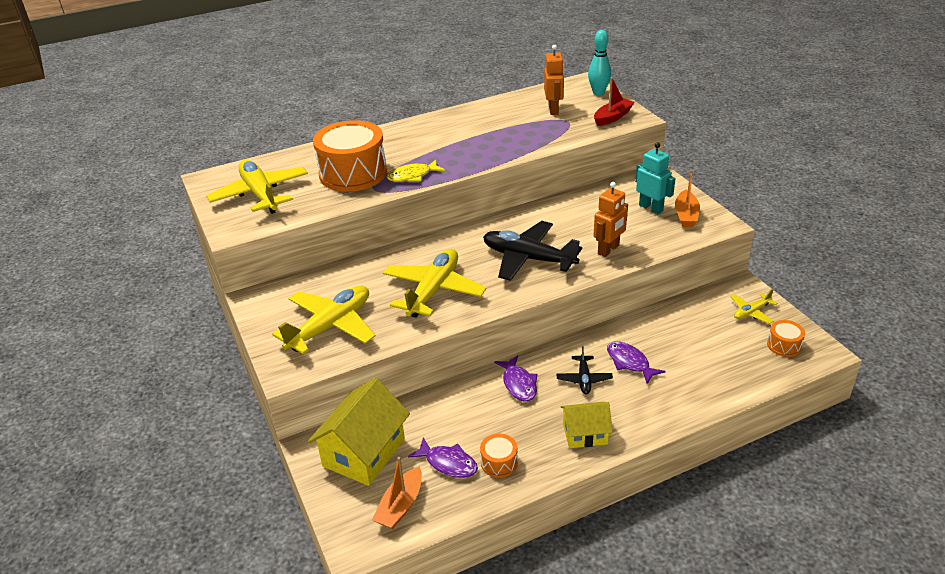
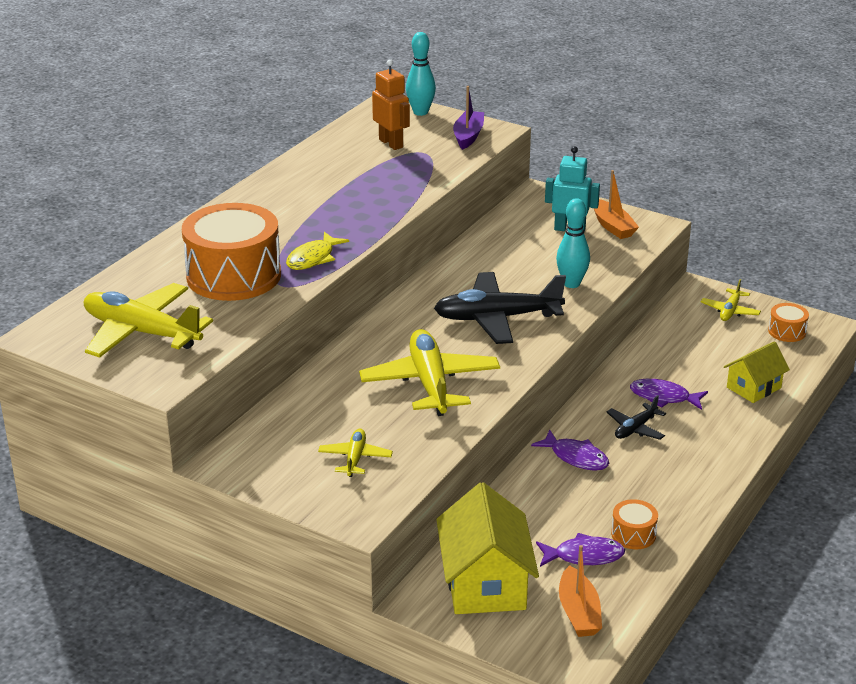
camera: 35 degrees left, 5 degrees down
yellow plane [272,286,376,354] -> yellow plane [318,429,393,477], size x0.49
black plane [556,346,613,394] -> black plane turned 75 degrees clockwise [606,395,666,440]
yellow house [560,402,613,448] -> yellow house moved to [724,341,790,403]
red boat [594,77,634,126] -> purple boat [453,86,484,150]
orange robot [594,182,628,257] -> turquoise bowling pin [556,198,590,288]

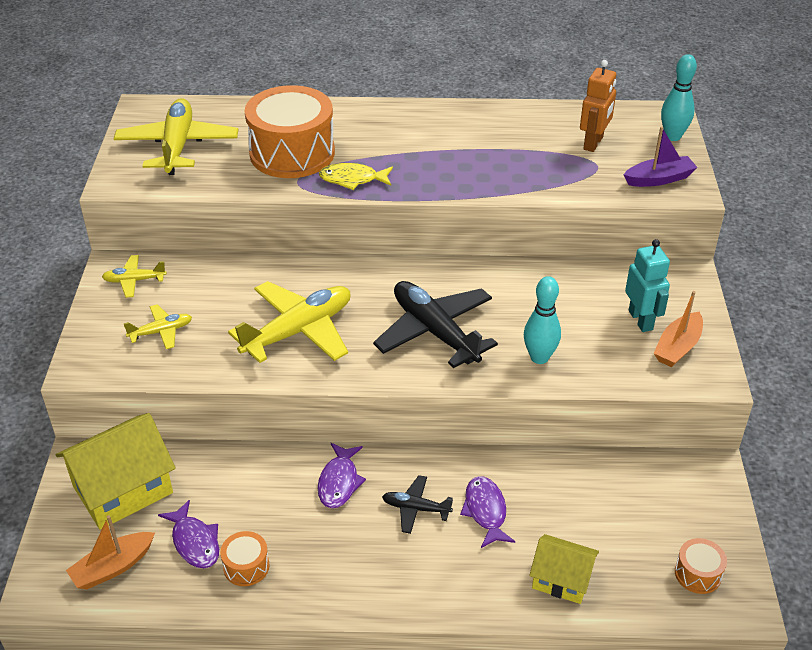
camera: 60 degrees right, 10 degrees up
yellow plane [701,279,761,321] -> yellow plane moved to [102,255,167,298]

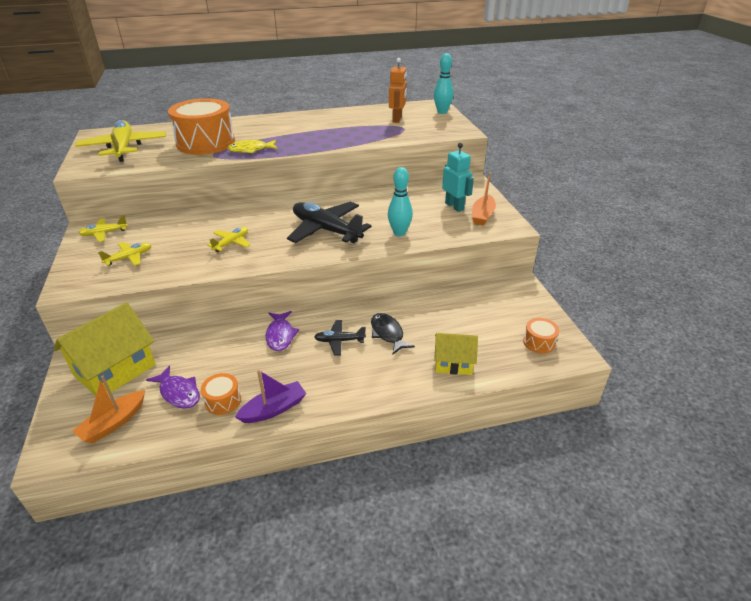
camera: 15 degrees left, 5 degrees down
yellow plane [228,281,350,363] -> yellow plane [207,227,251,252], size x0.49
purple fish [460,476,515,548] -> black fish [371,313,415,354]
purple boat [624,127,698,187] -> purple boat moved to [235,370,306,423]

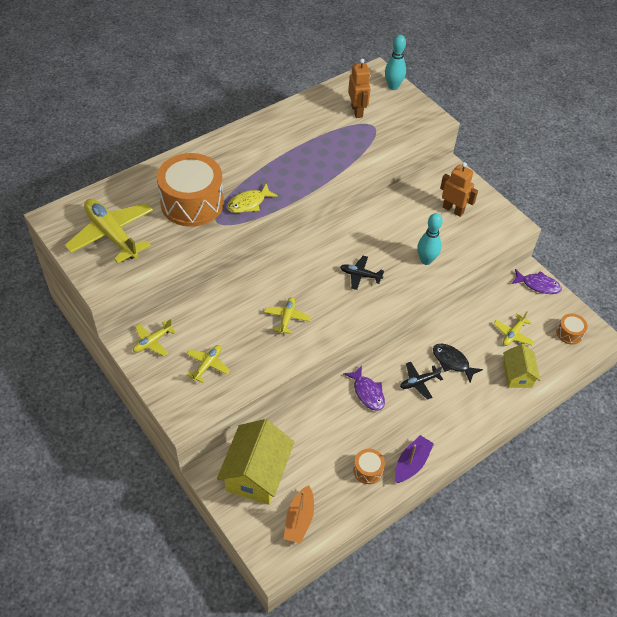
camera: 25 degrees left, 15 degrees up
purple fish [146,365,200,409] -> purple fish moved to [511,269,562,294]
black plane [287,202,372,243] -> black plane [340,256,384,290], size x0.49
yellow house [434,333,478,375] -> yellow house turned 75 degrees counterclockwise [503,344,540,388]
turquoise robot [442,143,474,212] -> orange robot [440,162,478,217]
orange boat [472,172,496,226] -> none
none -> yellow plane [493,312,535,346]

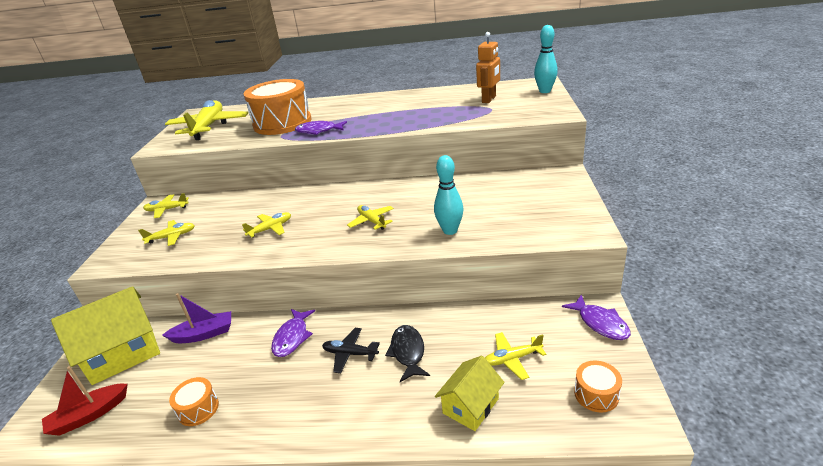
camera: 45 degrees right, 20 degrees down
yellow fish [227,183,278,213] -> purple fish [295,121,347,135]
orange boat [284,485,314,544] -> red boat [42,366,128,436]
black plane [340,256,384,290] -> yellow plane [347,205,394,230]
purple boat [395,435,434,483] -> purple boat moved to [162,293,231,343]
orange robot [440,162,478,217] -> none

